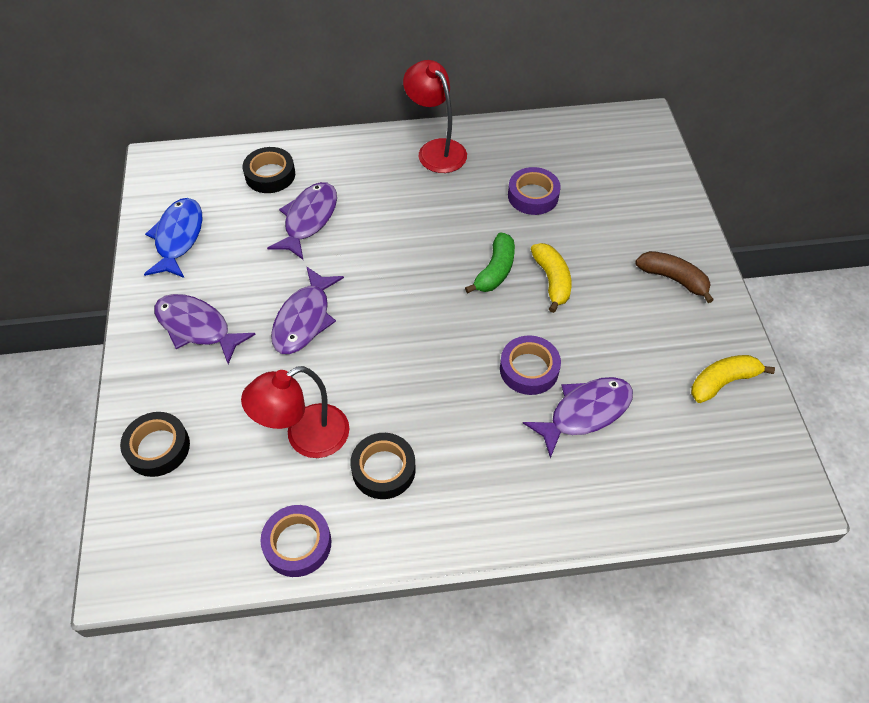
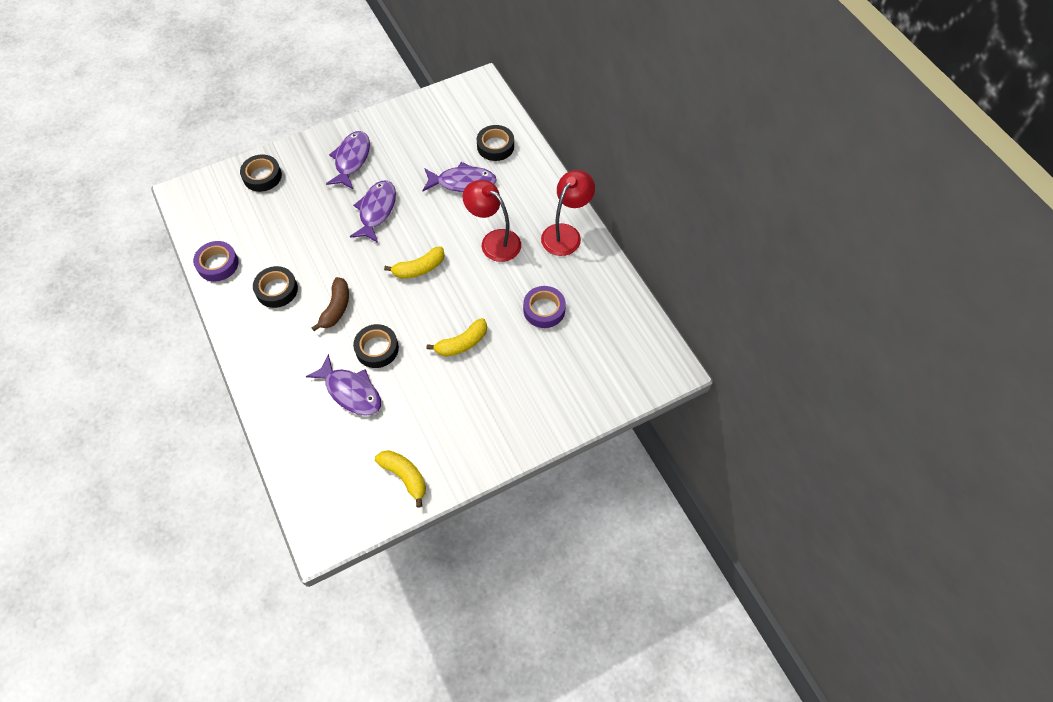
camera: 70 degrees right, 5 degrees up
blue fish [144,198,203,278] -> none
red lamp [241,366,349,458] -> red lamp moved to [463,180,521,262]
purple fish [271,266,344,354] -> purple fish turned 105 degrees clockwise [350,181,396,243]
green banana [465,232,515,294] -> none
purple tape [500,335,561,395] -> black tape [353,324,399,368]
brown banana [635,251,714,303] -> brown banana moved to [311,277,349,331]
none -> yellow banana [384,246,445,279]

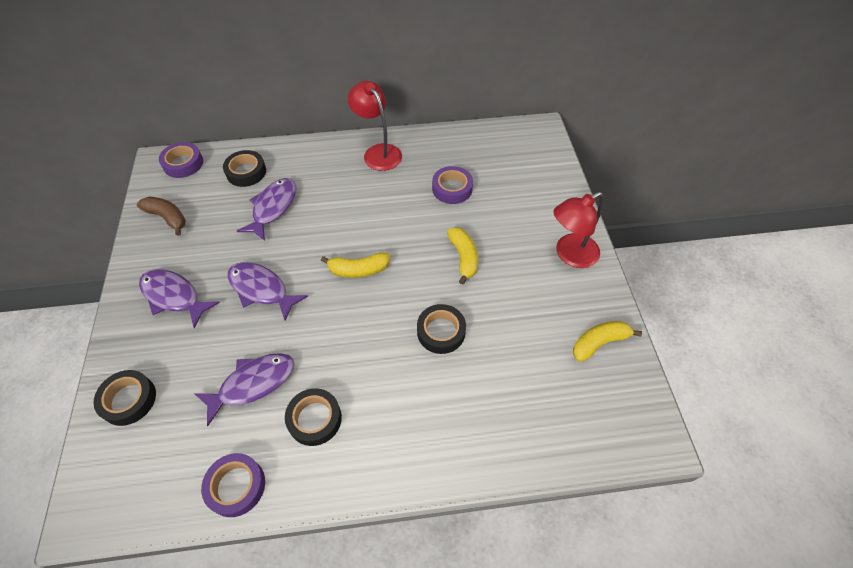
camera: 70 degrees left, 5 degrees down
purple fish [306,354,381,416] -> purple fish moved to [194,353,294,426]
brown banana [311,277,349,331] -> brown banana moved to [137,197,186,236]
yellow banana [384,246,445,279] -> yellow banana turned 90 degrees clockwise [321,252,390,278]
red lamp [463,180,521,262] -> red lamp moved to [554,192,604,268]
none -> purple tape [159,142,203,178]

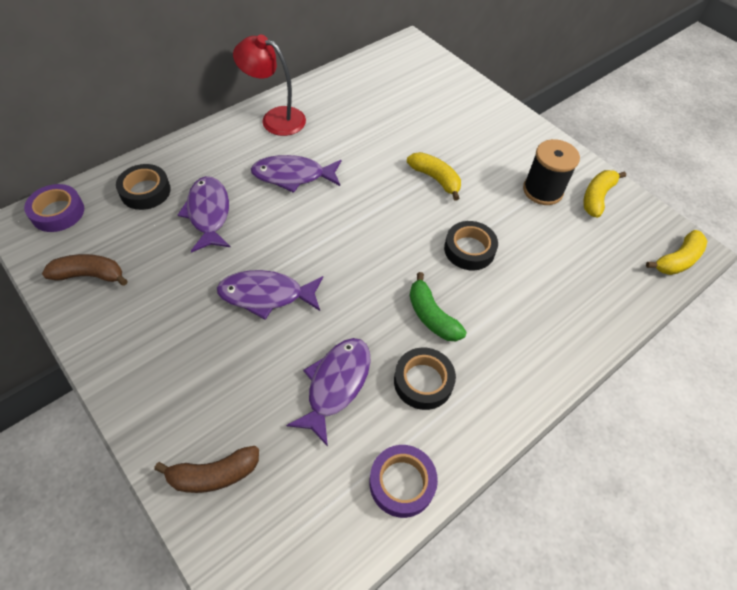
camera: 35 degrees left, 0 degrees up
black tape [94,370,156,426] -> brown banana [154,446,259,493]
purple fish [139,269,220,328] -> purple fish moved to [251,155,341,193]
yellow banana [321,252,390,278] -> yellow banana moved to [646,230,707,275]
purple tape [432,166,473,204] -> none
red lamp [554,192,604,268] -> none
none -> green banana [410,272,467,341]
none -> black spool [523,139,580,205]

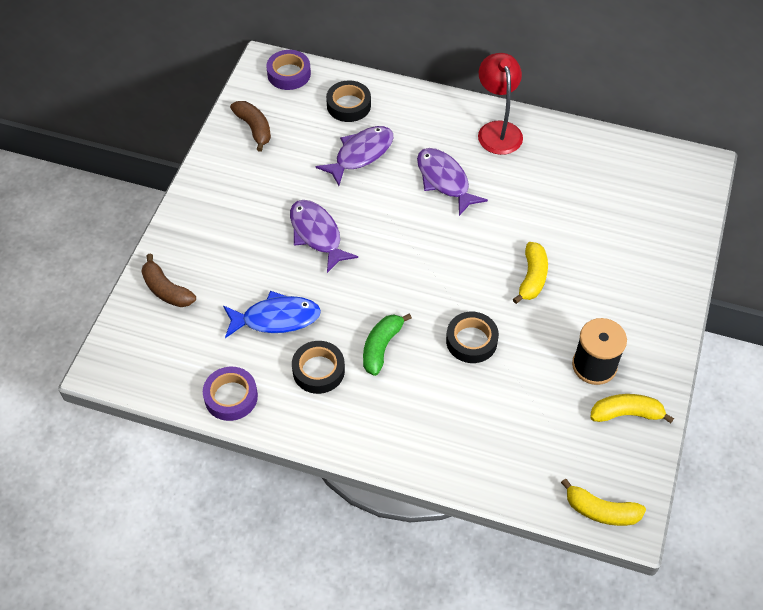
camera: 60 degrees right, 0 degrees up
purple fish [286,338,371,447] -> blue fish [223,291,321,338]

